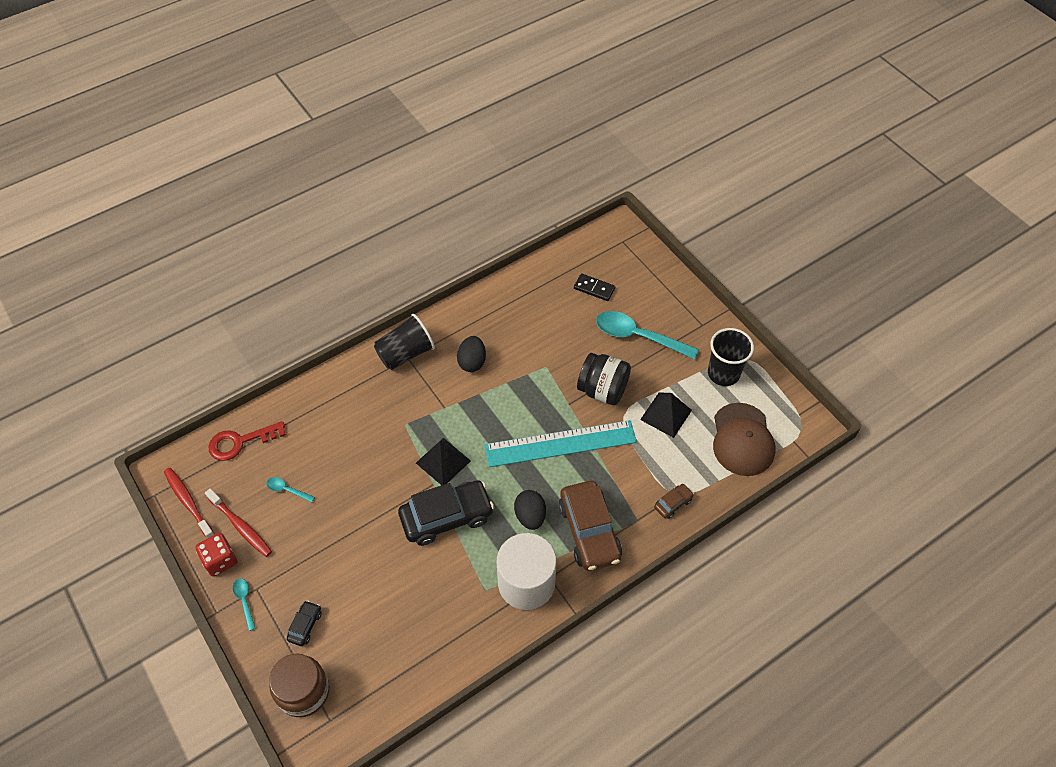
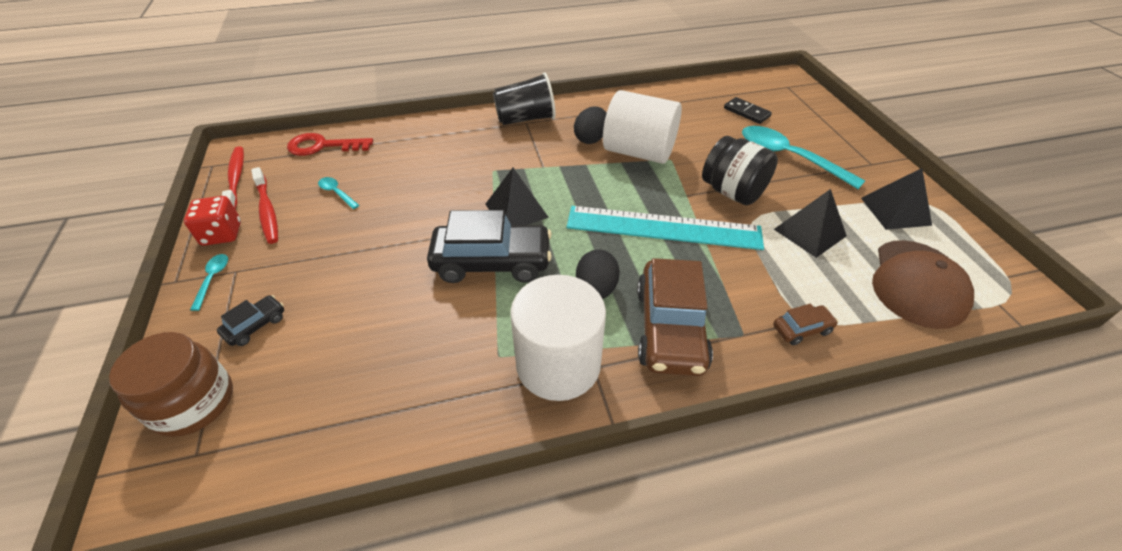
camera: 20 degrees right, 10 degrees down
black cup [708,328,754,386] -> black pyramid [861,168,932,230]
none -> white cylinder [603,90,682,164]

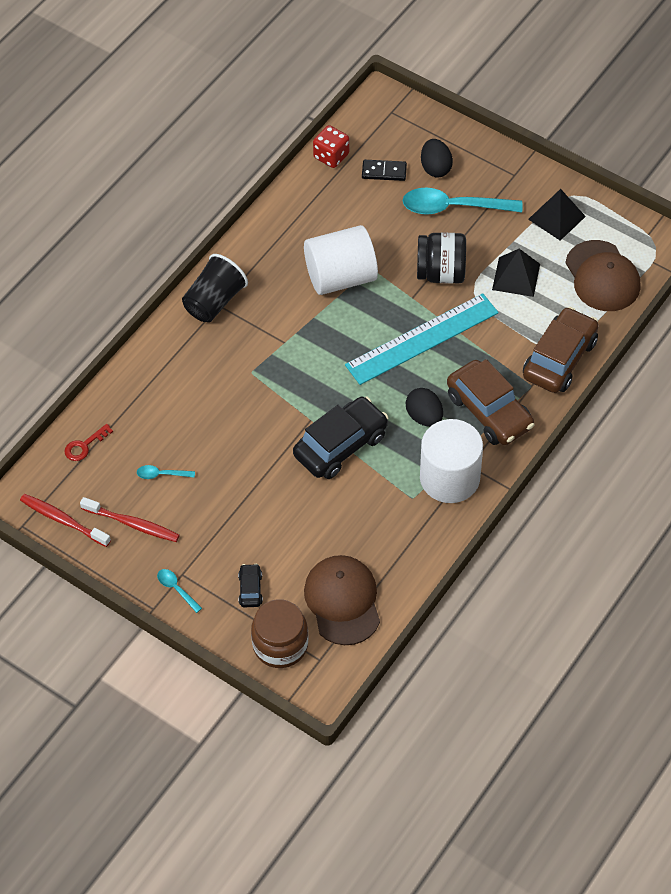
camera: 40 degrees left, 10 degrees up
red dice [184,196,241,246] -> red dice moved to [313,125,349,168]
red key [287,133,373,156] -> red key [64,424,113,461], size x0.62
black pyramid [485,168,549,225] -> none
black egg [574,107,607,144] -> black egg moved to [421,139,453,178]
brown car [773,304,838,345] -> brown car [523,307,599,393], size x2.20
none -> brown cap [304,555,380,645]

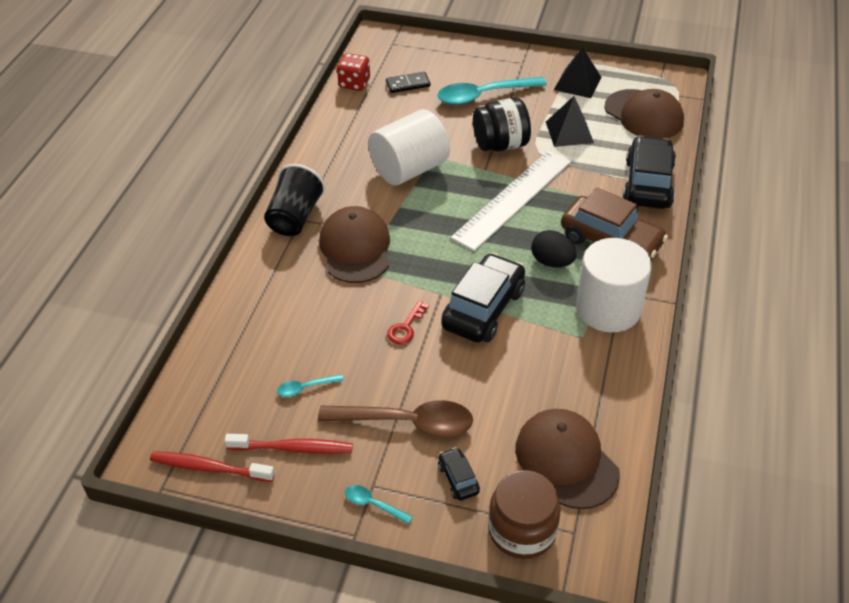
camera: 20 degrees left, 10 degrees down
red key [64,424,113,461] -> red key moved to [387,301,429,344]
turquoise ruler [345,293,499,385] -> white ruler [451,151,571,251]
black egg [421,139,453,178] -> none
brown car [523,307,599,393] -> black car [623,136,676,209]
none -> brown spoon [318,400,473,437]
none -> brown cap [319,206,390,283]

